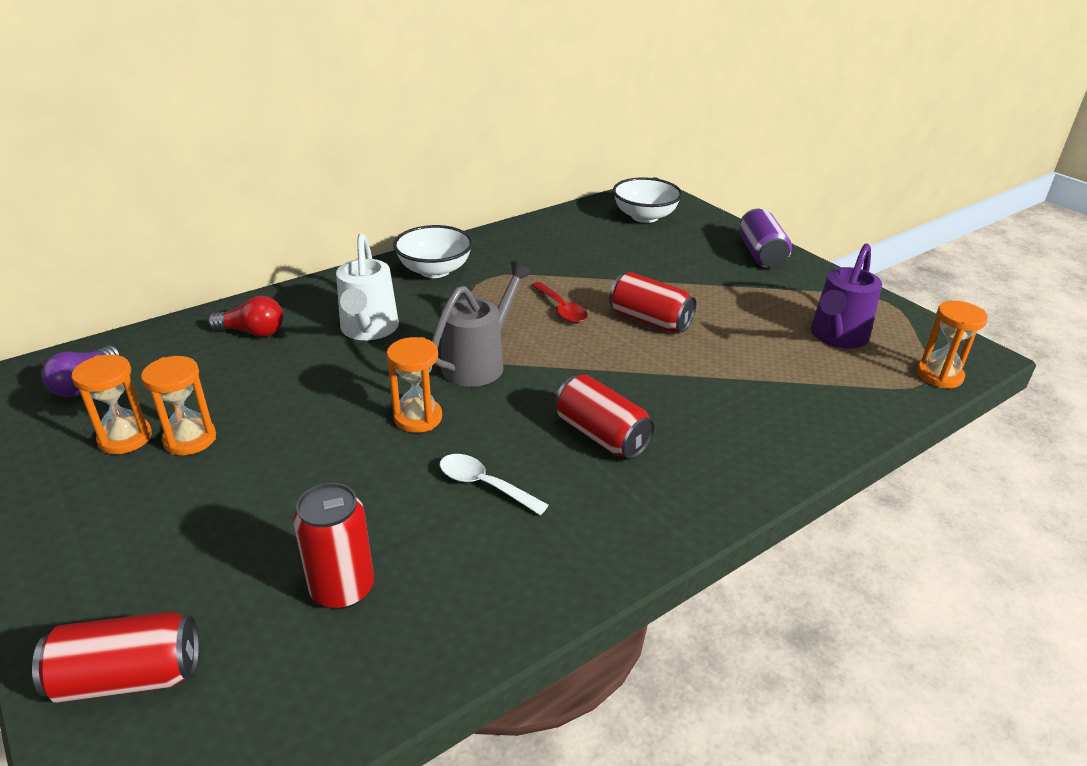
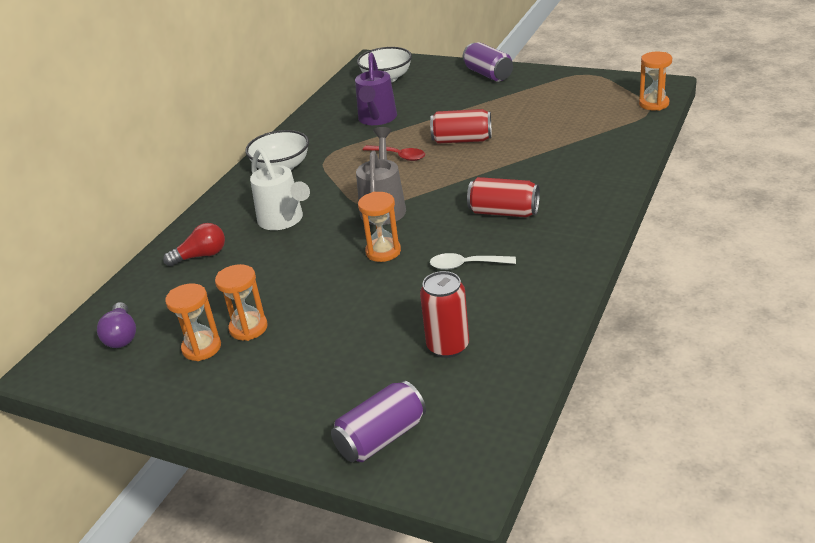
camera: 25 degrees left, 0 degrees up
red can [32,611,199,703] -> purple can [331,381,426,462]
purple watering can [811,243,882,349] -> purple watering can moved to [355,52,397,125]

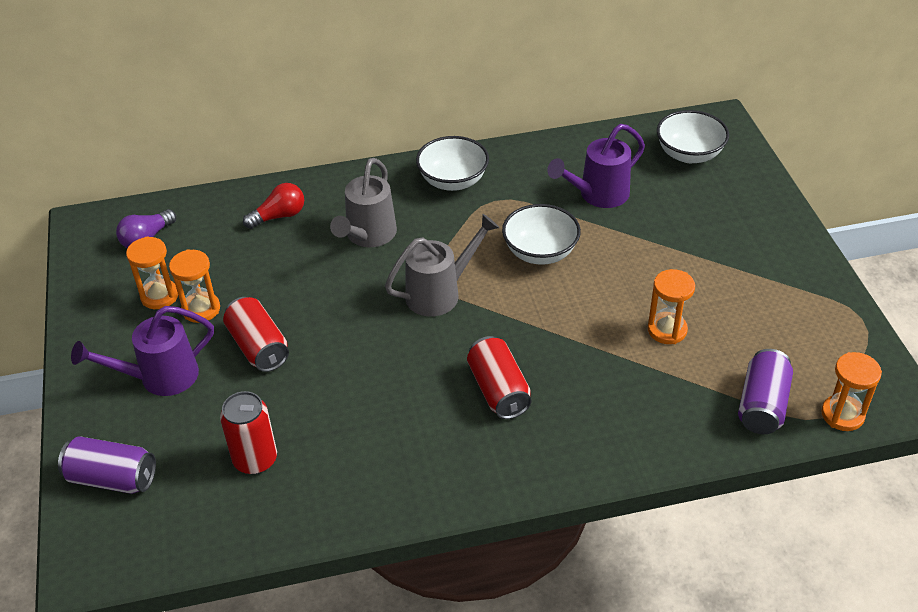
camera: 50 degrees right, 10 degrees up
red light bulb [163,223,225,266] -> red light bulb turned 60 degrees counterclockwise [243,183,304,229]
white watering can [250,148,310,230] -> grey watering can [330,158,397,247]
orange hourglass [358,192,401,262] -> orange hourglass moved to [648,269,695,344]
red spoon [363,145,425,161] -> white bowl [502,204,581,265]
red can [430,109,492,144] -> red can moved to [223,297,289,372]
white spoon [430,253,516,270] -> none
purple can [463,42,513,82] -> purple can moved to [738,349,793,434]
none -> purple watering can [71,306,214,396]

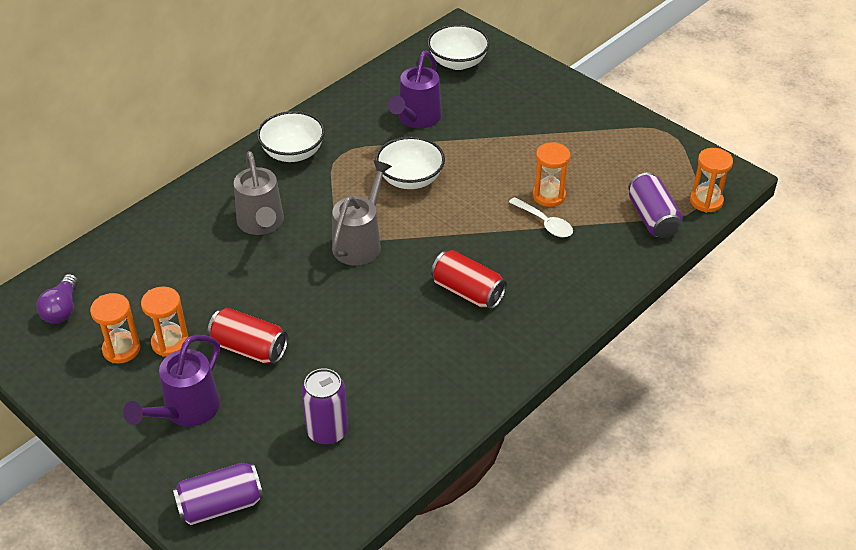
camera: 35 degrees left, 0 degrees up
red can [220,391,277,474] -> purple can [301,368,348,445]
red light bulb [243,183,304,229] -> none
none -> white spoon [509,197,573,237]

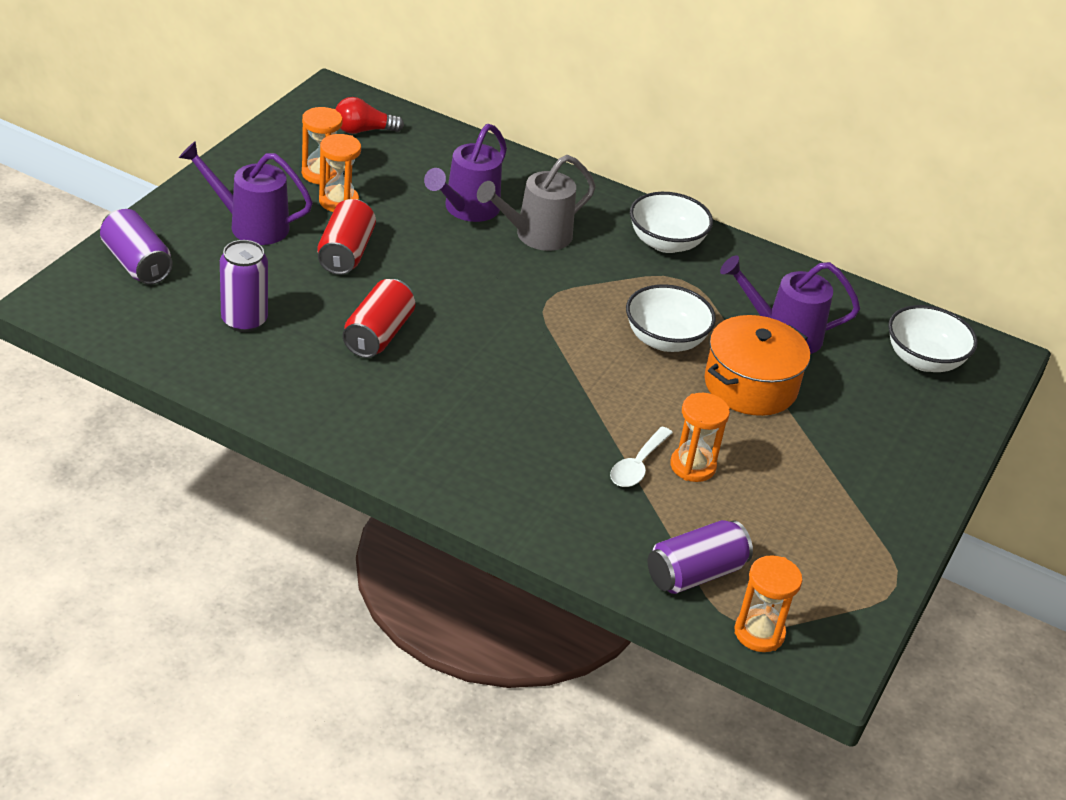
camera: 70 degrees right, 5 degrees down
purple light bulb [36,274,78,324] -> red light bulb [336,97,404,134]
grey watering can [332,160,392,266] -> none
red can [431,250,507,309] -> red can moved to [343,279,415,358]
none -> purple watering can [424,124,507,222]
none -> orange pot [704,315,810,416]

